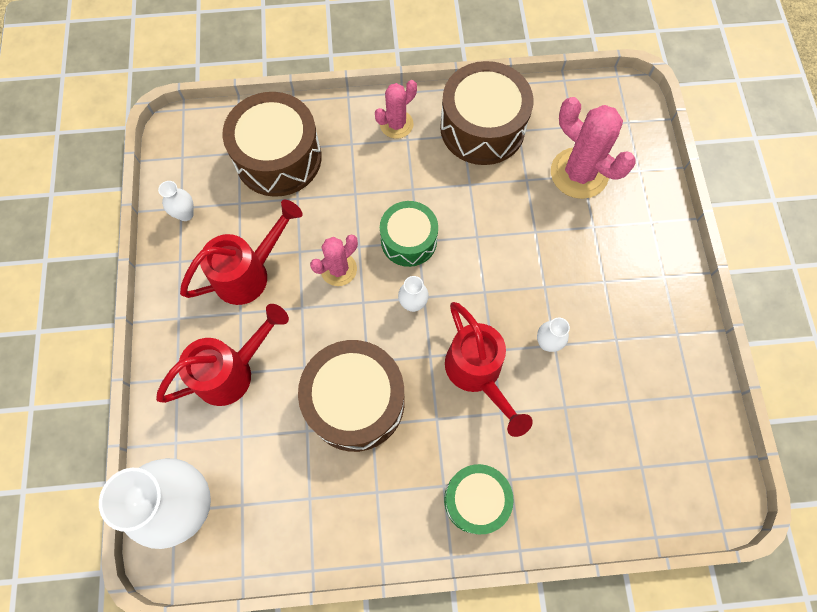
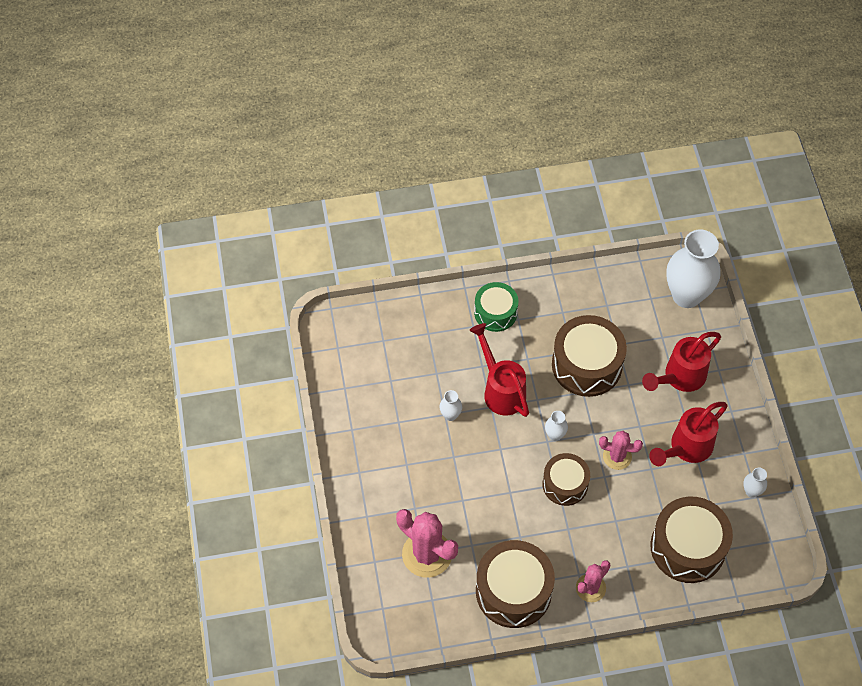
camera: 175 degrees right, 10 degrees down
pink cactus [310,235,358,286] -> pink cactus turned 60 degrees clockwise [599,431,643,470]
green drum [380,201,438,267] -> brown drum [542,453,590,506]

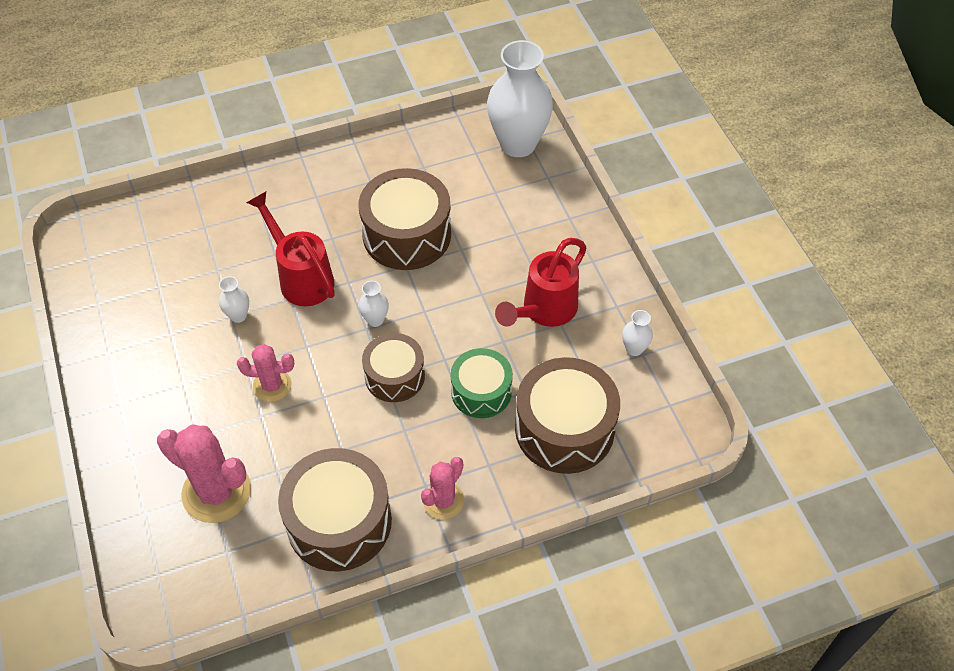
camera: 10 degrees left, 5 degrees down
green drum [474,282,519,332] -> green drum moved to [451,348,513,418]
pink cactus [599,431,643,470] -> pink cactus moved to [237,344,294,402]
red watering can [642,332,721,392] -> none

